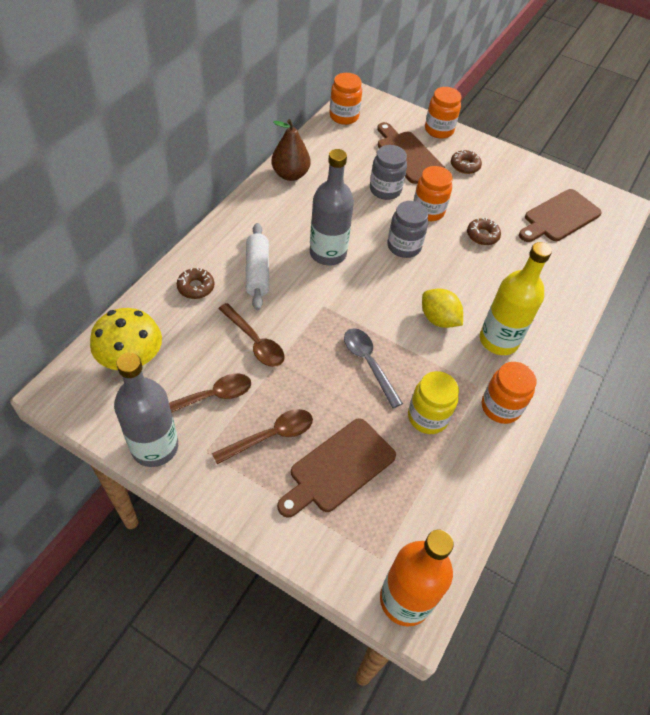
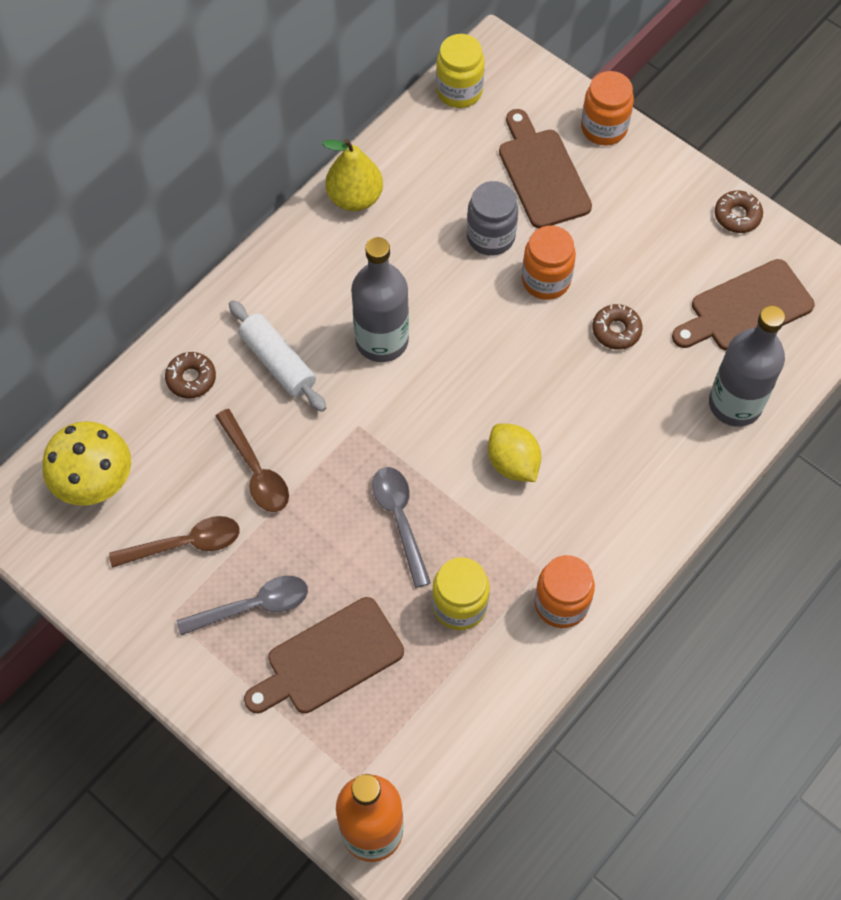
camera: 15 degrees right, 10 degrees up
grey bottle [114,353,178,467] -> grey bottle moved to [709,305,785,427]
brown spoon [212,409,313,464] -> grey spoon [177,576,308,635]
white rolling pin [246,223,269,310] -> white rolling pin turned 45 degrees counterclockwise [229,300,326,412]
brown pear [272,119,310,181] -> yellow pear [322,139,383,211]
orange jar [330,73,362,125] -> yellow jar [436,34,485,108]
grey jar [387,201,428,258] -> none
brown donut [451,150,482,174] -> brown donut moved to [715,190,763,233]
yellow bottle [480,242,552,355] -> none

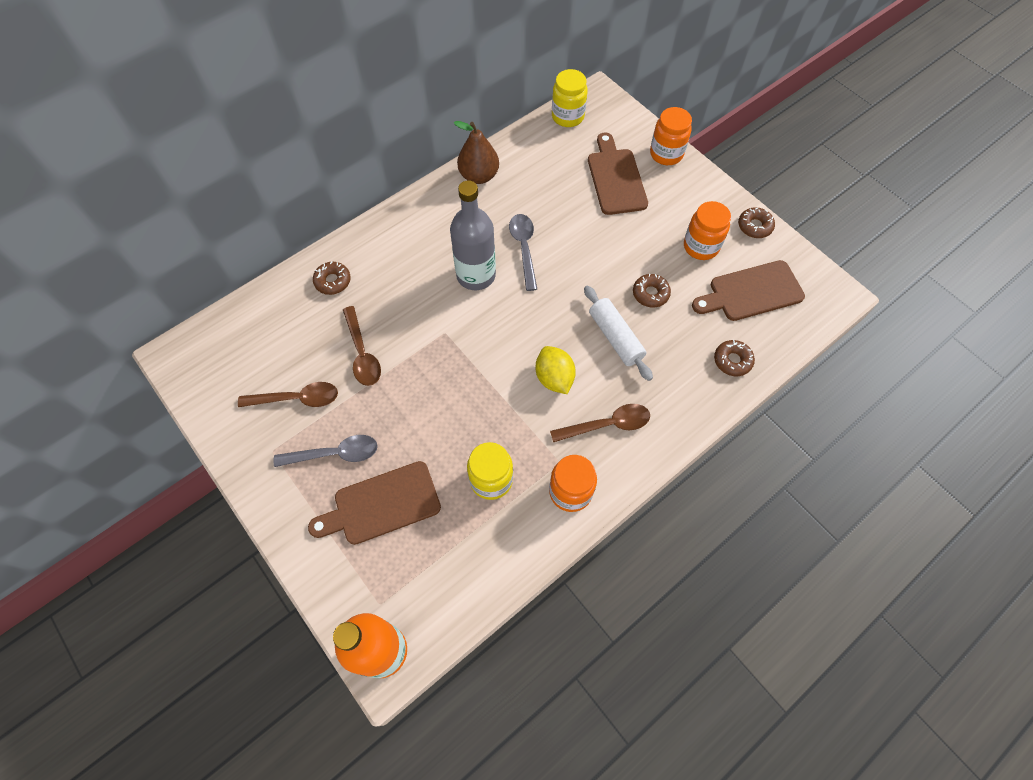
camera: 10 degrees right, 0 degrees up
yellow mushroom [42,421,131,506] -> none
white rolling pin [229,300,326,412] -> white rolling pin moved to [584,286,653,381]
yellow pear [322,139,383,211] -> brown pear [454,121,499,184]
grey spoon [372,467,431,588] -> grey spoon moved to [509,214,537,291]
grey jar [467,181,518,256] -> none
orange jar [522,225,576,300] -> orange jar moved to [684,201,731,260]
grey bottle [709,305,785,427] -> brown donut [714,340,755,376]
none -> brown spoon [550,404,650,442]

